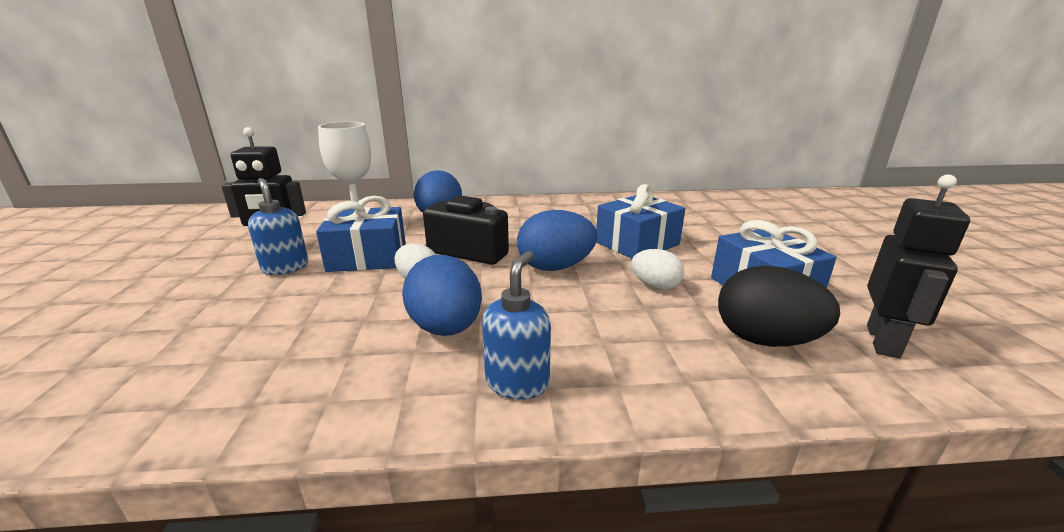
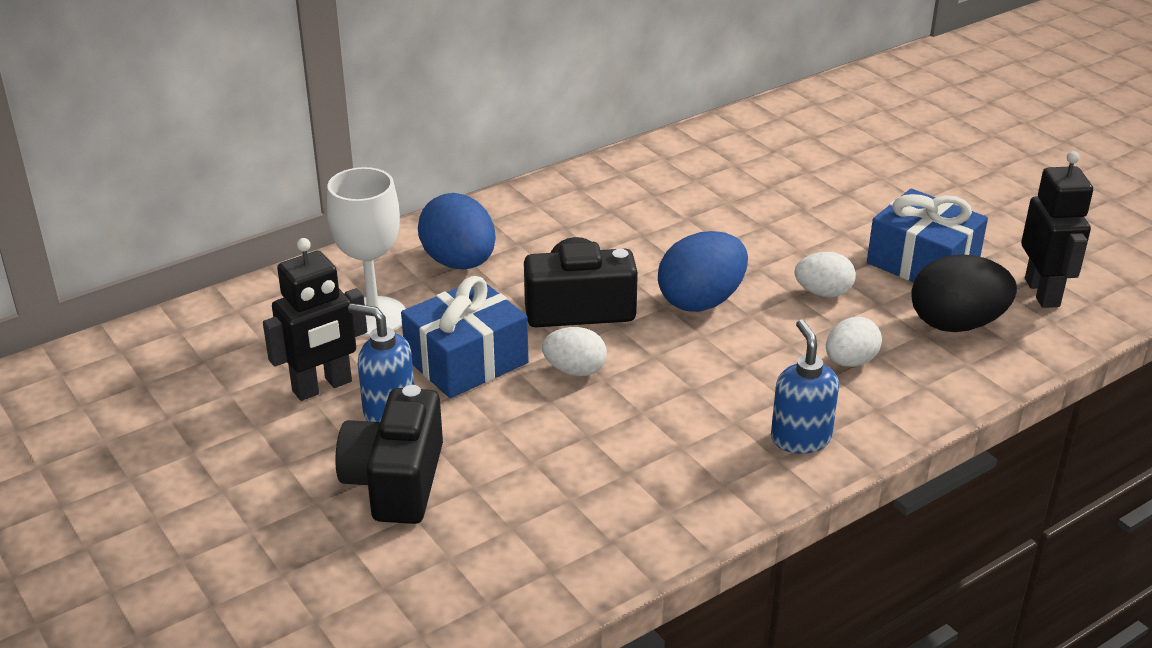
camera: 30 degrees left, 10 degrees up
blue egg [402,255,482,336] -> none
blue gift [596,184,685,259] -> none
none -> black camera [336,385,443,524]
none -> white egg [826,317,882,367]

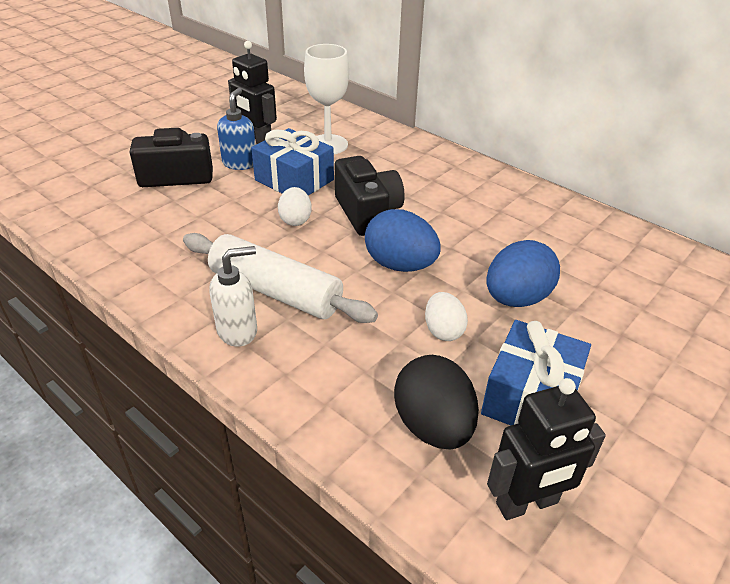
camera: 75 degrees right, 5 degrees up
blue egg [418,193,496,269] -> blue egg moved to [486,240,560,307]
blue soap dispenser [771,319,839,454] -> white soap dispenser [210,246,257,347]
white egg [826,317,882,367] -> none
none -> white rolling pin [183,233,378,323]

